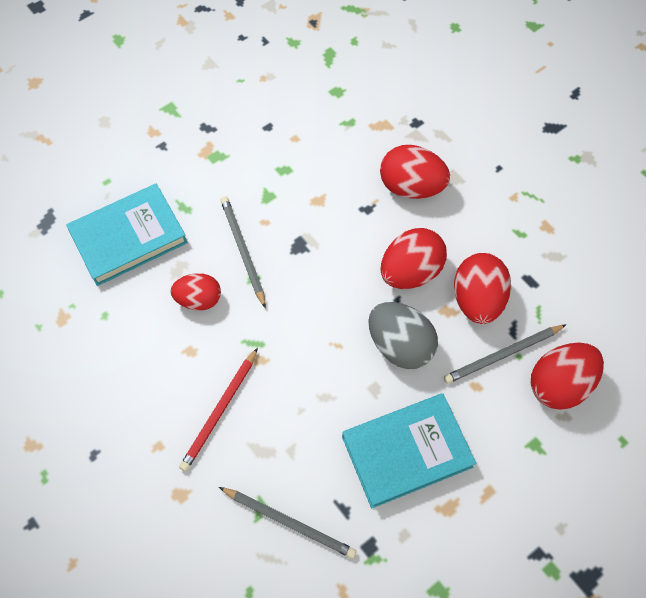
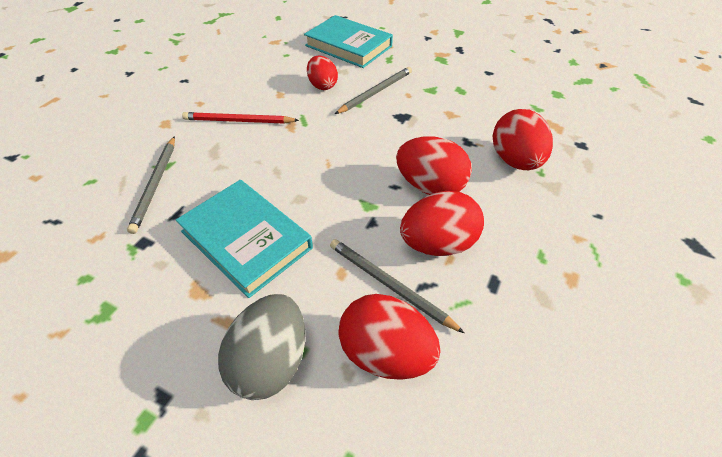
camera: 65 degrees right, 15 degrees down
grey egg [368,302,438,369] -> grey egg moved to [218,294,305,400]

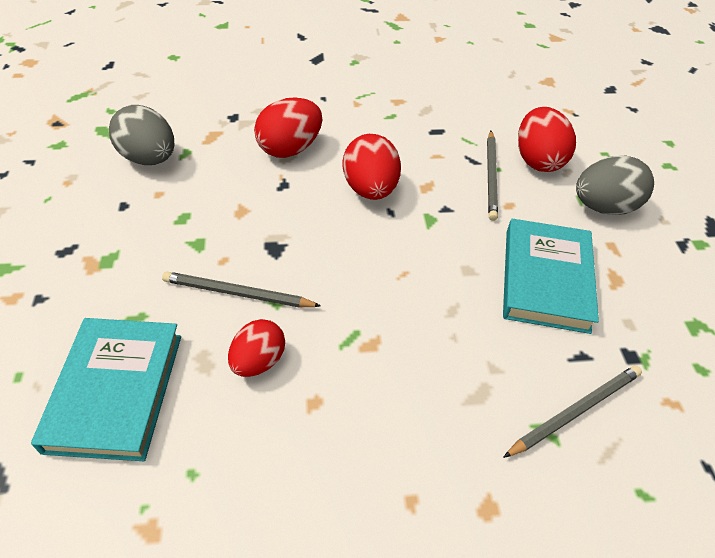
camera: 125 degrees left, 0 degrees up
red pencil [182,112,299,124] -> none
red egg [400,191,484,256] -> none
none -> grey egg [109,105,174,165]

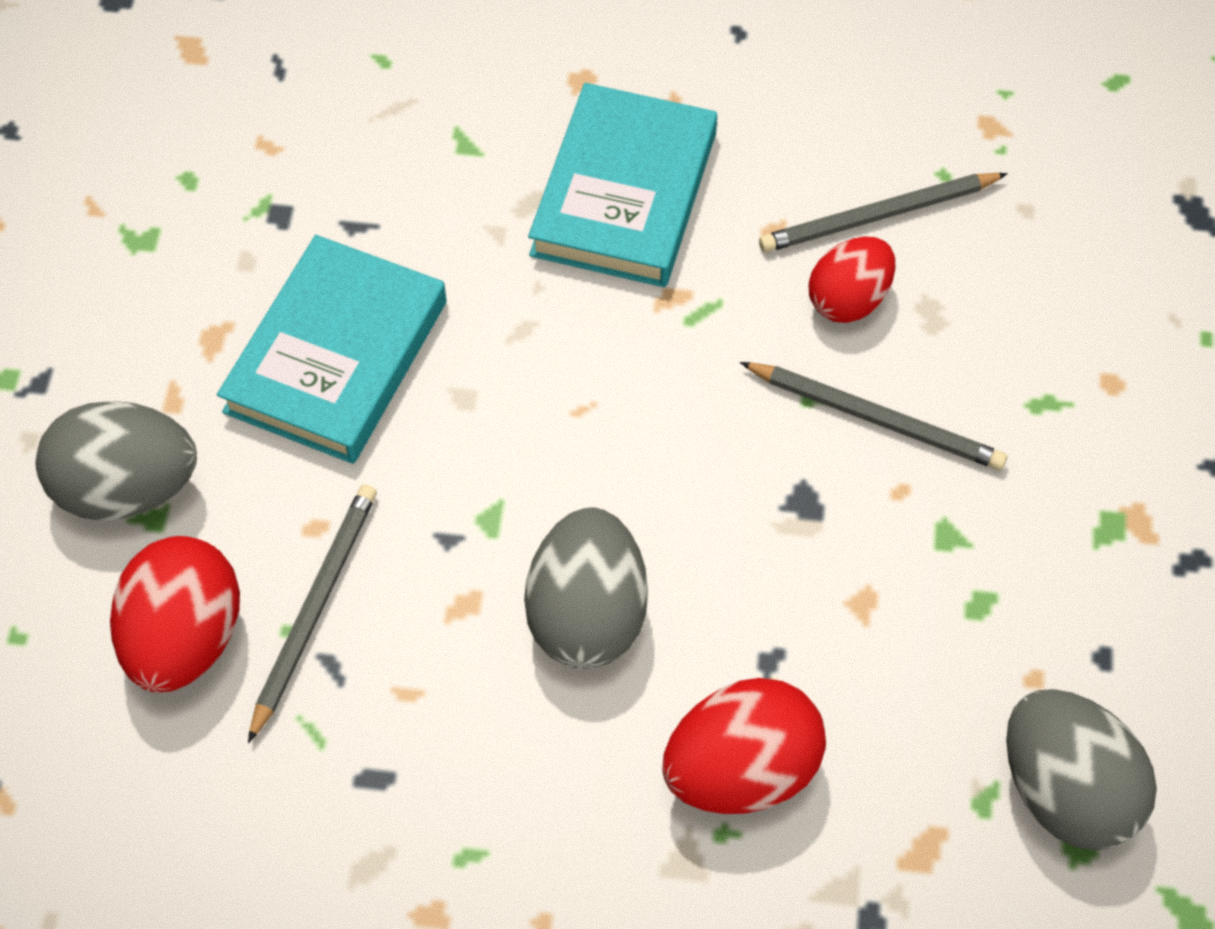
camera: 165 degrees left, 10 degrees up
turquoise book [31,318,181,461] -> turquoise book moved to [528,83,717,287]
red egg [343,134,401,200] -> grey egg [524,507,648,669]
grey pencil [503,365,642,458] -> grey pencil moved to [759,173,1008,252]

